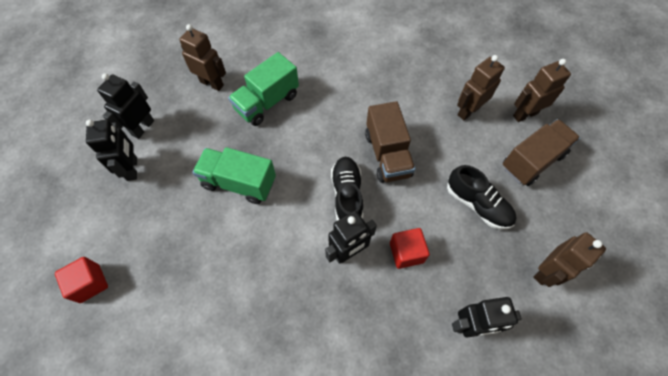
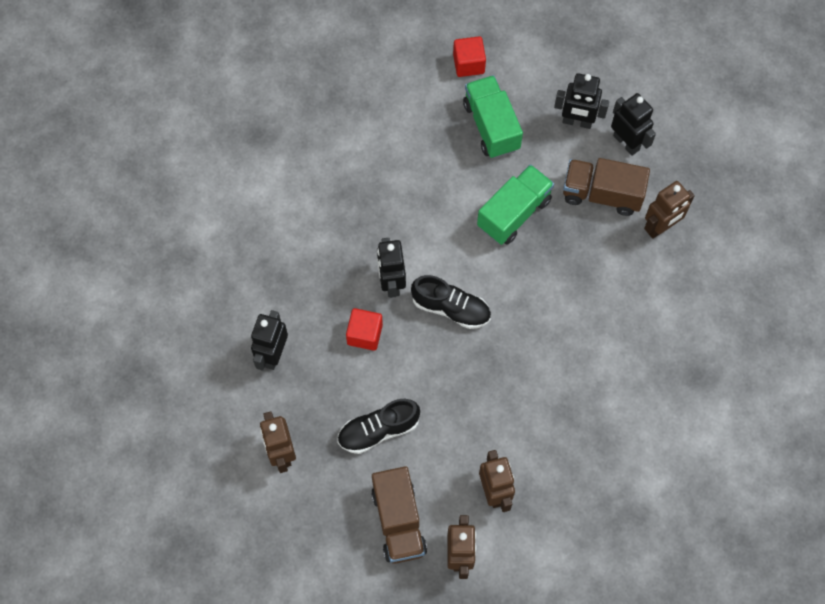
camera: 115 degrees right, 5 degrees up
green truck [228,52,299,126] -> green truck moved to [463,75,523,158]
brown truck [365,101,416,183] -> brown truck moved to [563,158,650,216]

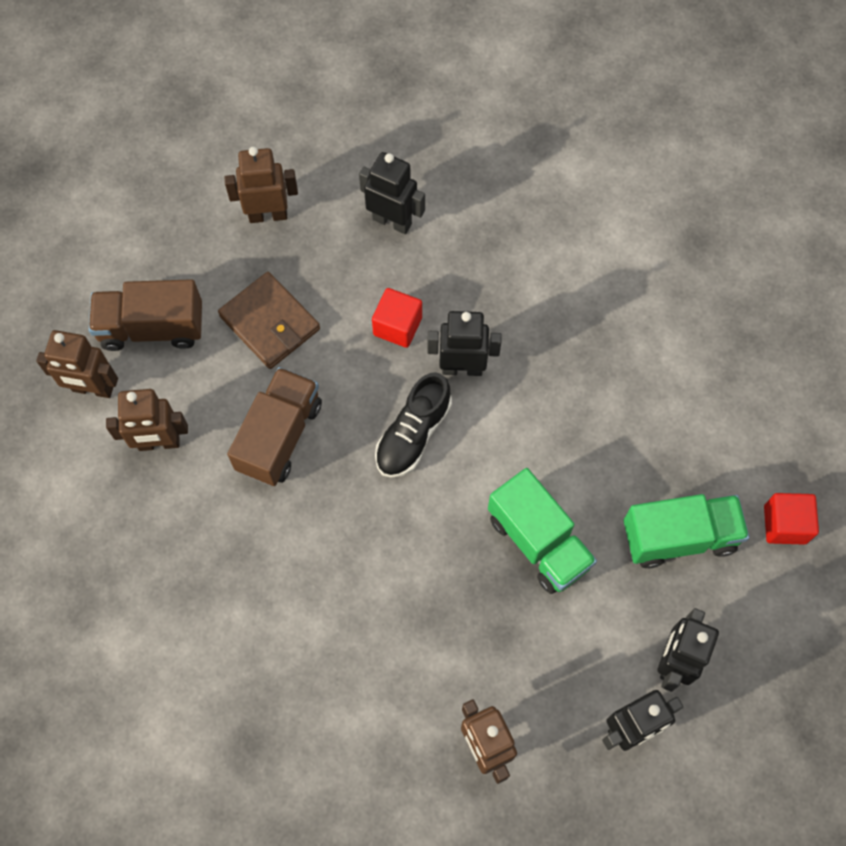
camera: 100 degrees right, 0 degrees up
black shoe [337,399,420,454] -> brown wallet [218,272,320,369]
brown truck [563,158,650,216] -> brown truck moved to [227,367,322,486]

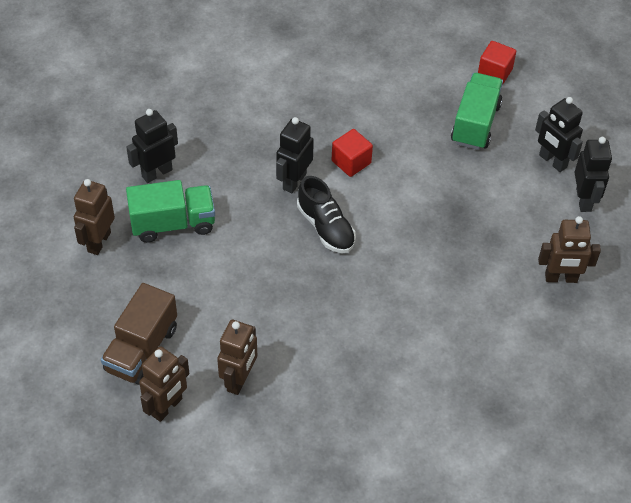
camera: 65 degrees left, 15 degrees down
brown wallet [218,272,320,369] -> none
brown truck [227,367,322,486] -> none
red cube [372,288,422,348] -> red cube moved to [332,129,373,177]
green truck [488,468,597,594] -> green truck moved to [126,180,215,243]

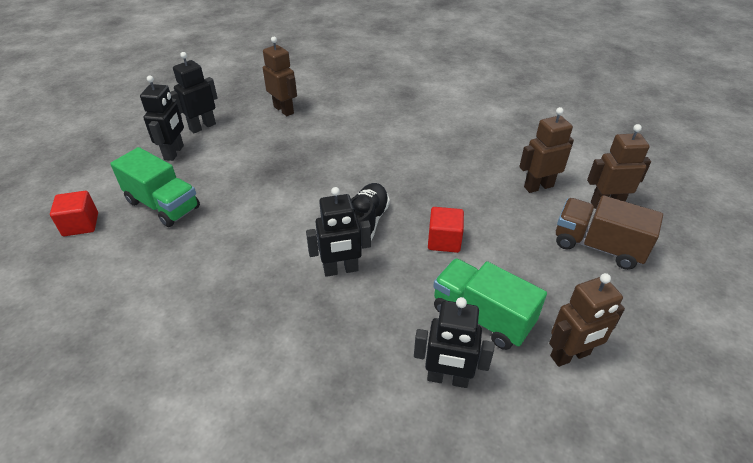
camera: 130 degrees left, 10 degrees down
brown truck [101,283,177,385] -> brown truck turned 135 degrees counterclockwise [556,195,663,270]
red cube [332,129,373,177] -> red cube moved to [428,207,464,253]
green truck [451,73,503,150] -> green truck turned 120 degrees counterclockwise [110,147,200,227]

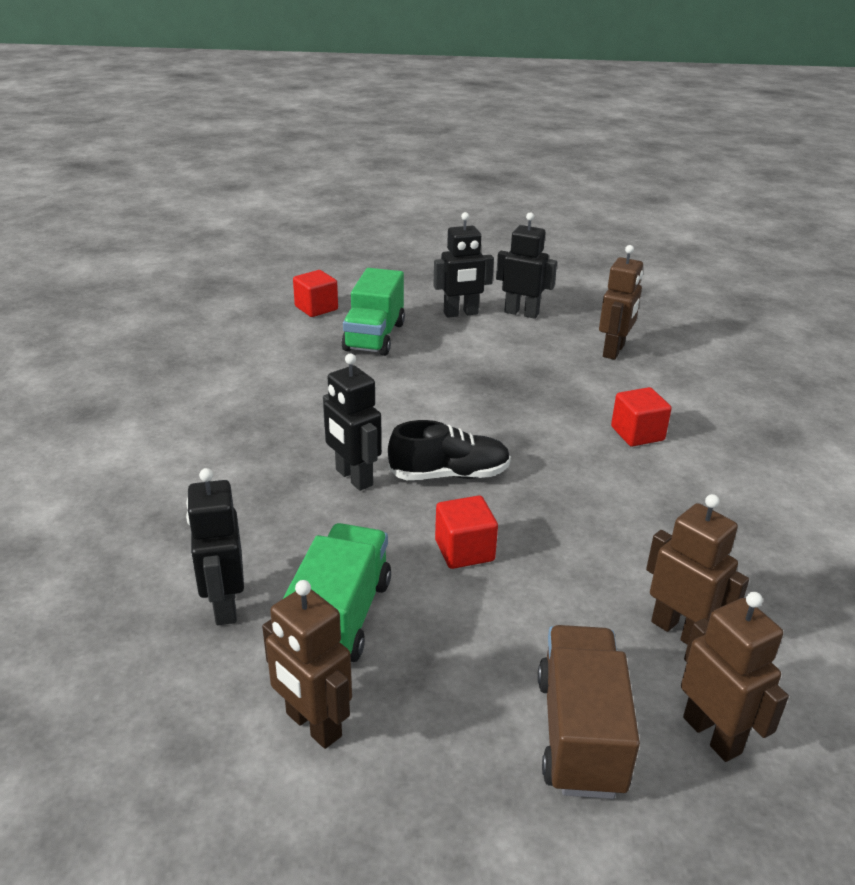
camera: 65 degrees right, 10 degrees down
none -> red cube [611,387,672,447]

